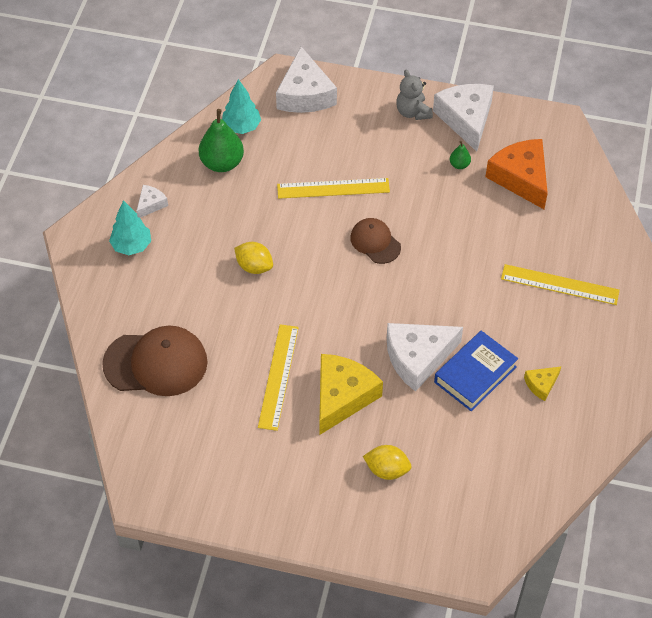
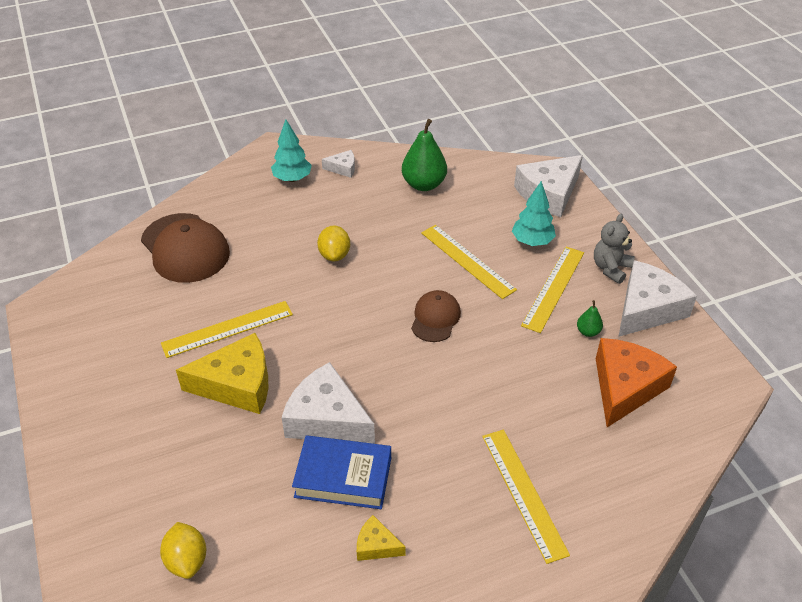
camera: 55 degrees right, 10 degrees down
turquoise tree [222,79,261,134] -> turquoise tree moved to [512,181,556,246]
yellow lemon [363,445,412,480] -> yellow lemon moved to [160,522,206,579]
none -> yellow ruler [521,247,584,333]

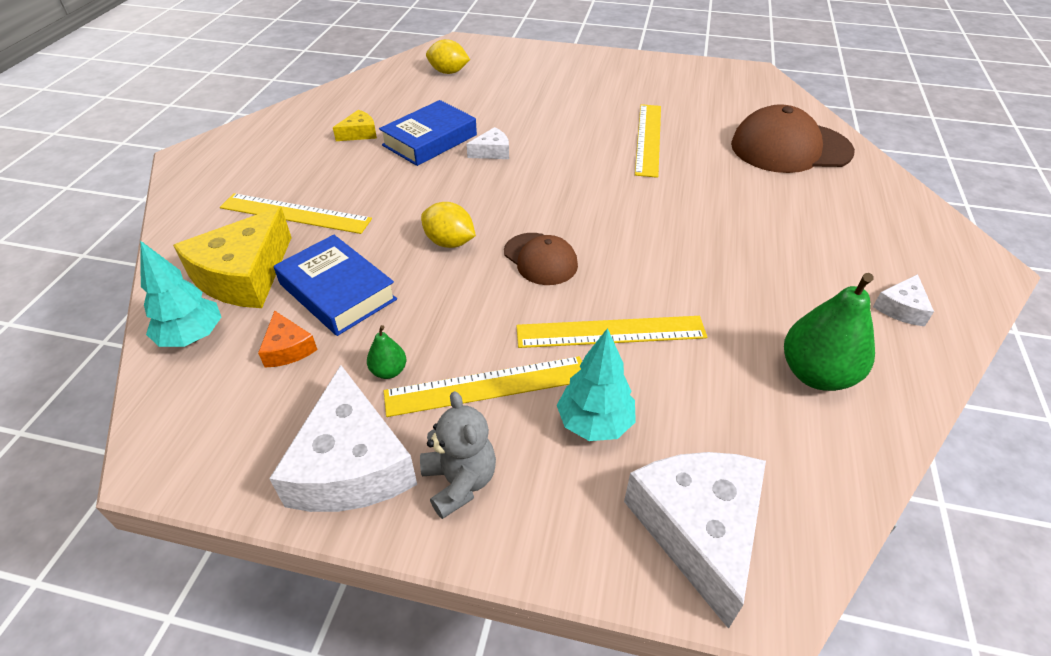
camera: 125 degrees right, 0 degrees up
yellow cheese [176,333,268,414] -> yellow cheese moved to [173,207,292,308]
turquoise tree [271,120,312,182] -> turquoise tree moved to [140,241,221,347]
white cheese [282,362,375,444] -> white cheese [466,127,509,159], size x0.48
yellow lemon [317,226,350,262] -> yellow lemon moved to [421,202,476,248]
yellow ruler [521,247,584,333] -> yellow ruler turned 75 degrees counterclockwise [384,356,582,417]
orange cheese [596,338,677,427] -> orange cheese [258,311,318,367], size x0.48
none -> blue book [274,235,397,336]

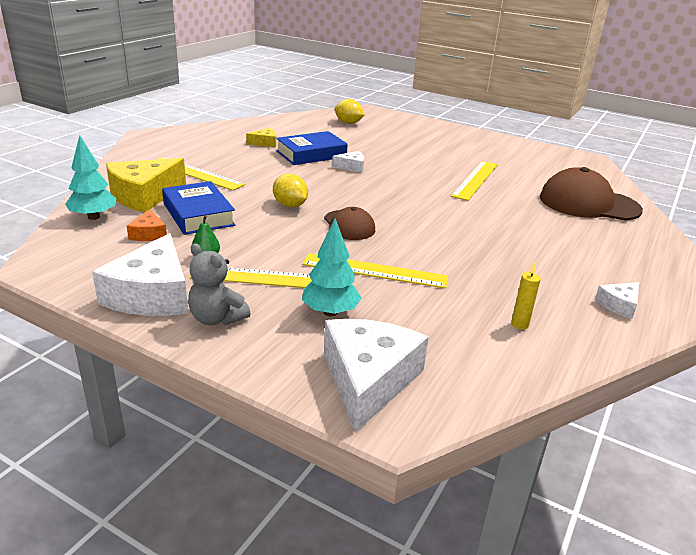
camera: 15 degrees right, 15 degrees down
grey teddy bear [420,391,496,519] -> grey teddy bear turned 135 degrees clockwise [188,243,251,325]
green pear [784,273,875,391] -> yellow candle [511,263,541,329]

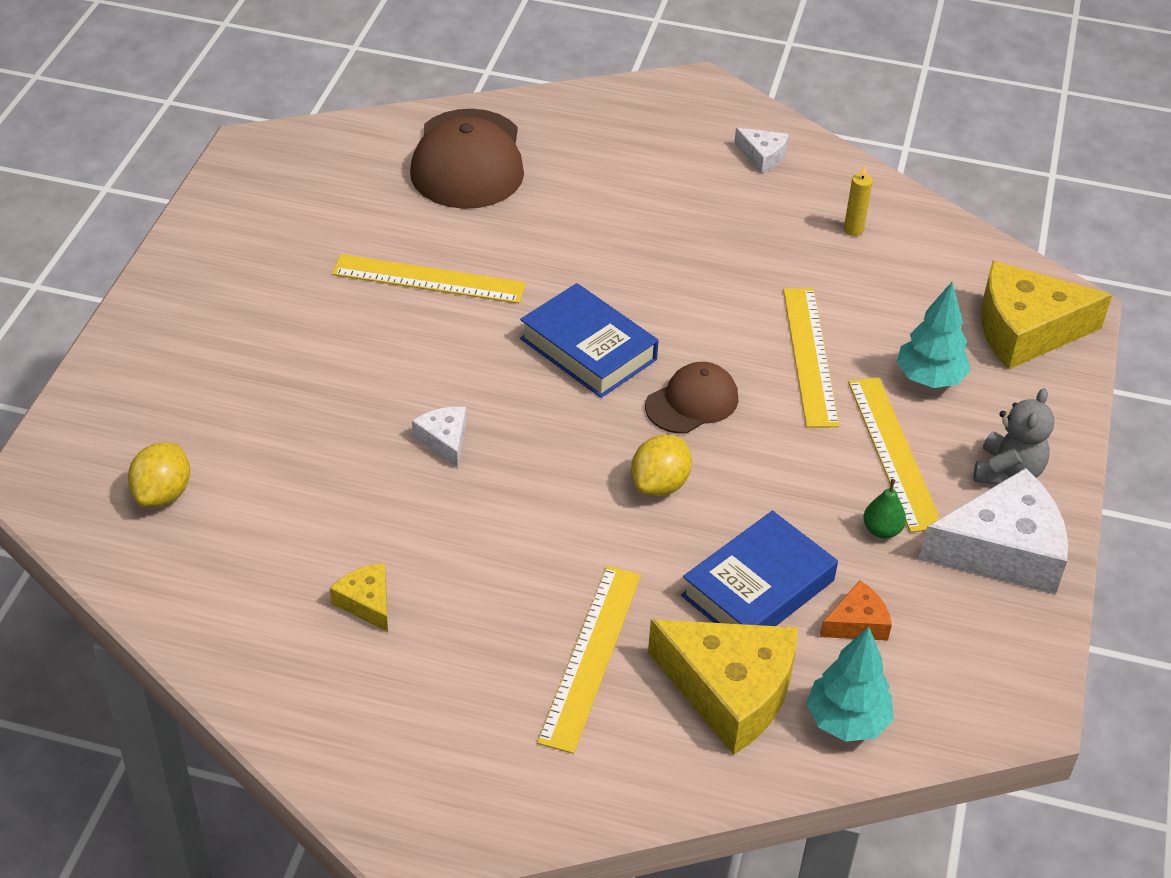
camera: 105 degrees left, 15 degrees up
blue book [276,131,348,165] -> blue book moved to [520,283,658,398]
white cheese [324,319,429,433] -> yellow cheese [981,261,1112,370]

